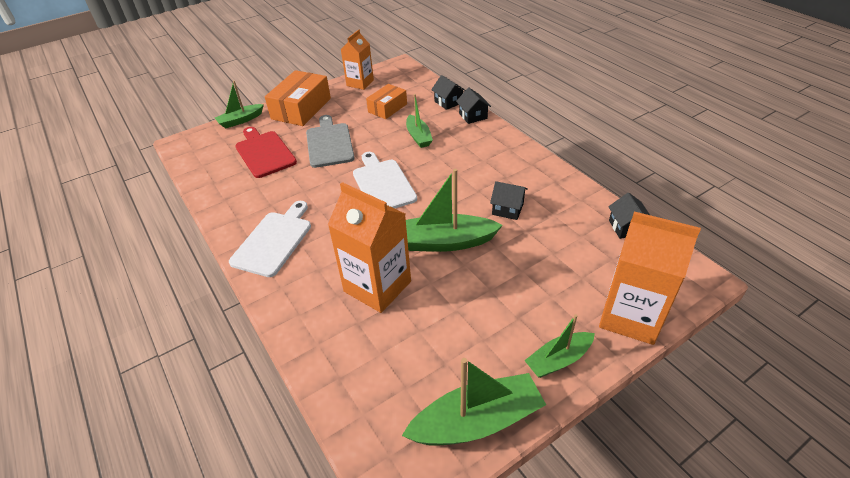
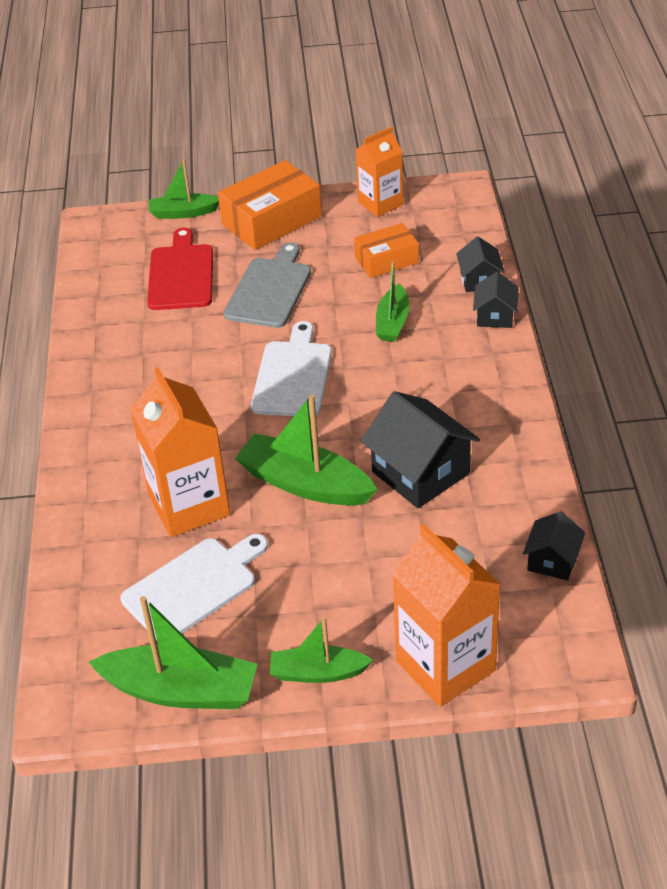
camera: 30 degrees right, 0 degrees up
white cutting board [229,201,311,277] -> white cutting board moved to [121,534,268,640]
black house [490,181,528,220] -> black house [361,391,480,508], size x1.81

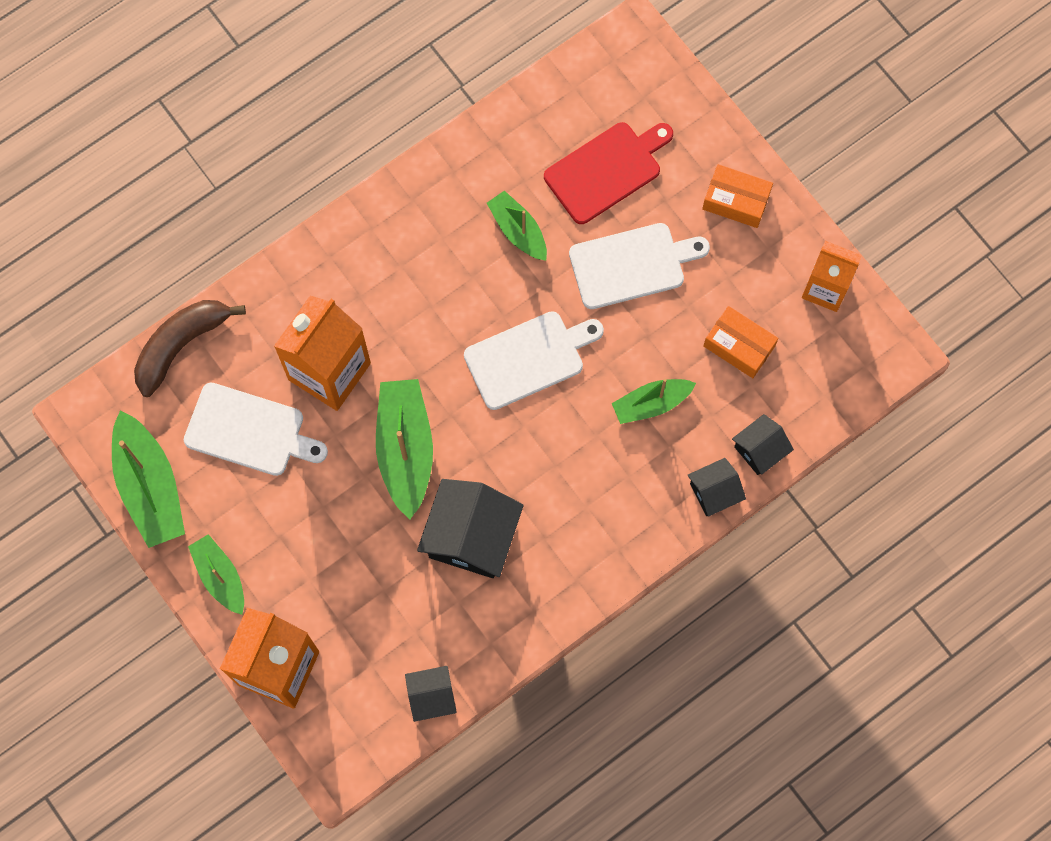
camera: 55 degrees right, 30 degrees up
green boat [149,159,219,219] -> green boat moved to [487,190,547,261]
orange box [218,160,322,250] -> orange box [702,164,773,228], size x0.62
grey cutting board [223,242,311,328] -> white cutting board [569,223,710,309]
none -> brown banana [134,300,246,397]

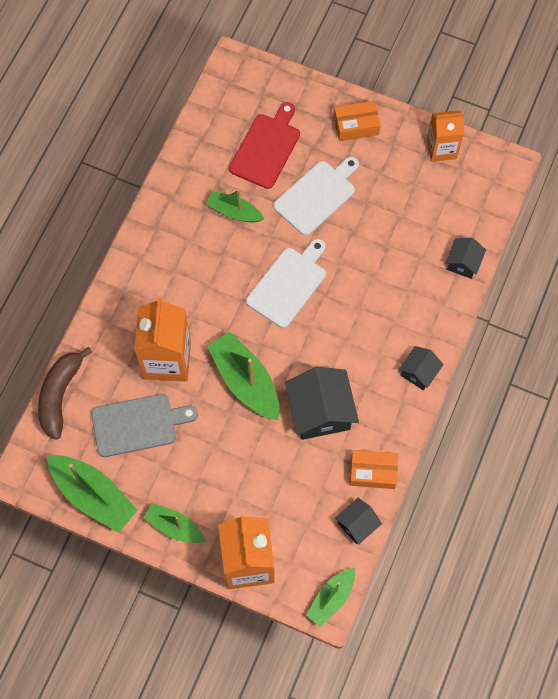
camera: 30 degrees left, 5 degrees down
white cutting board [184,382,328,476] -> grey cutting board [91,394,198,457]
green boat [612,379,696,424] -> green boat moved to [306,568,355,627]
black house [688,458,746,516] -> black house moved to [399,346,444,390]
orange box [703,306,778,378] -> orange box moved to [350,450,398,489]

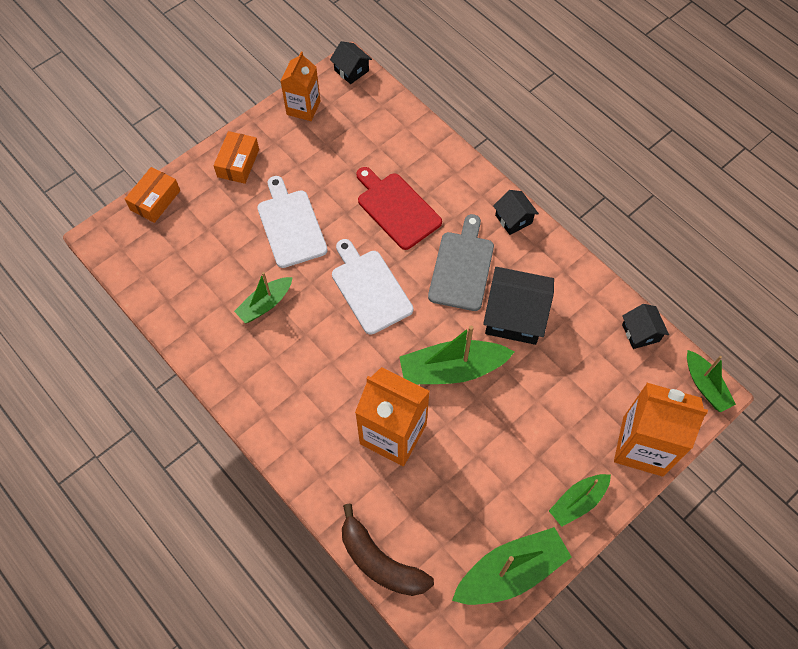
camera: 65 degrees left, 5 degrees down
grey cutting board [91,394,198,457] -> grey cutting board moved to [428,214,494,311]
red cutting board [229,102,300,189] -> red cutting board moved to [356,167,442,250]
orange box [350,450,398,489] -> orange box moved to [125,167,180,223]
black house [445,238,486,279] -> black house moved to [330,41,372,84]

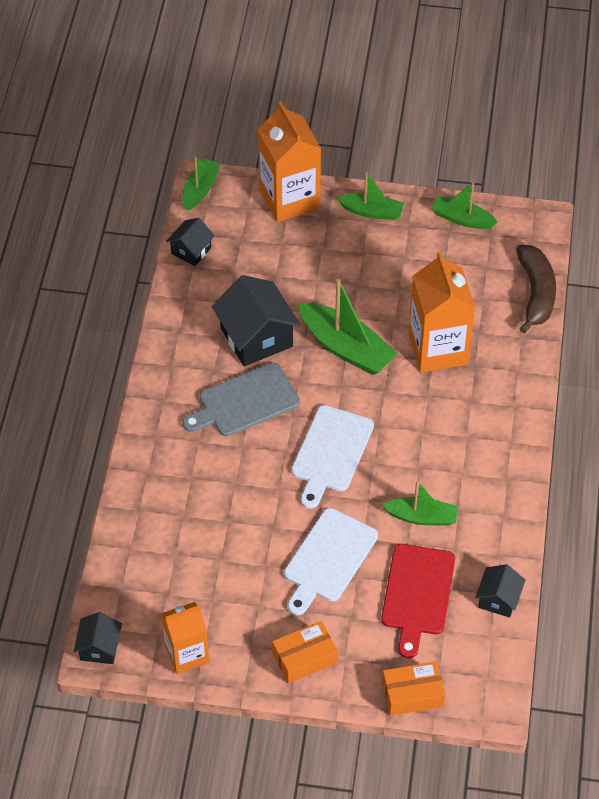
camera: 130 degrees left, 10 degrees down
red cutting board [356,167,442,250] -> red cutting board moved to [381,544,455,658]
green boat [452,527,572,605] -> green boat [431,182,498,229], size x0.61
black house [493,190,539,235] -> black house moved to [475,564,525,618]

